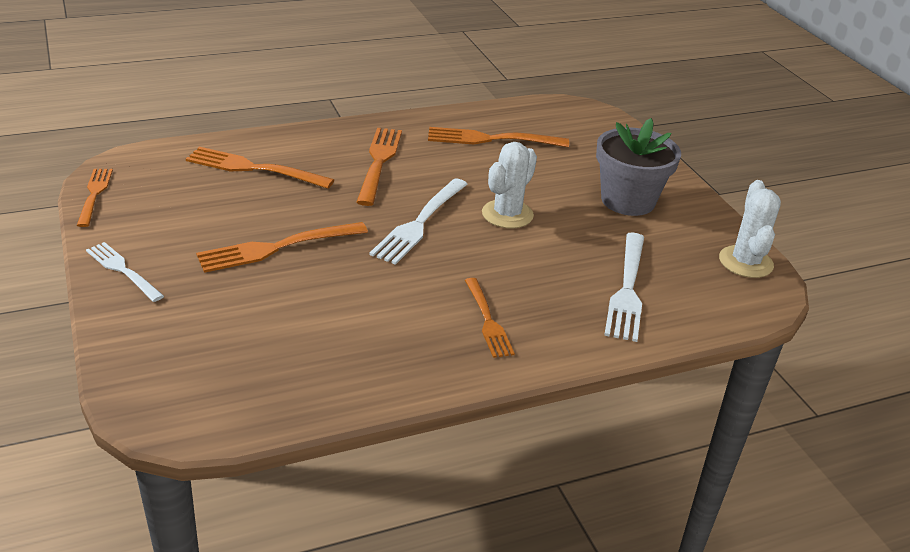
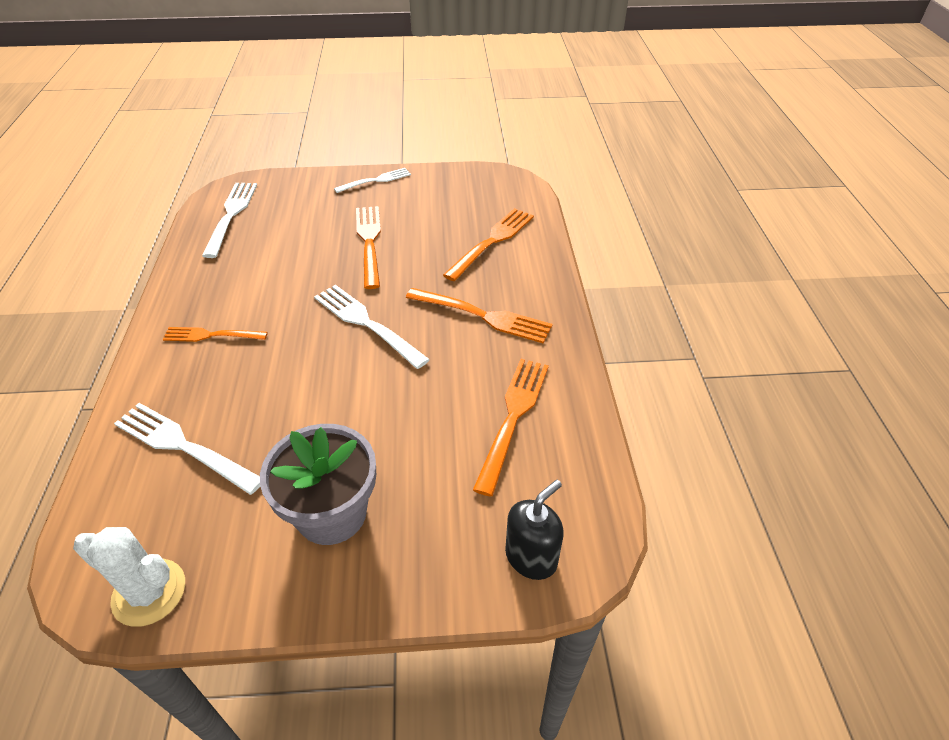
camera: 110 degrees right, 10 degrees up
orange fork [77,169,113,227] -> none
white cactus [482,142,537,229] -> none
none -> white fork [202,183,257,258]
none -> black soap dispenser [505,480,564,580]

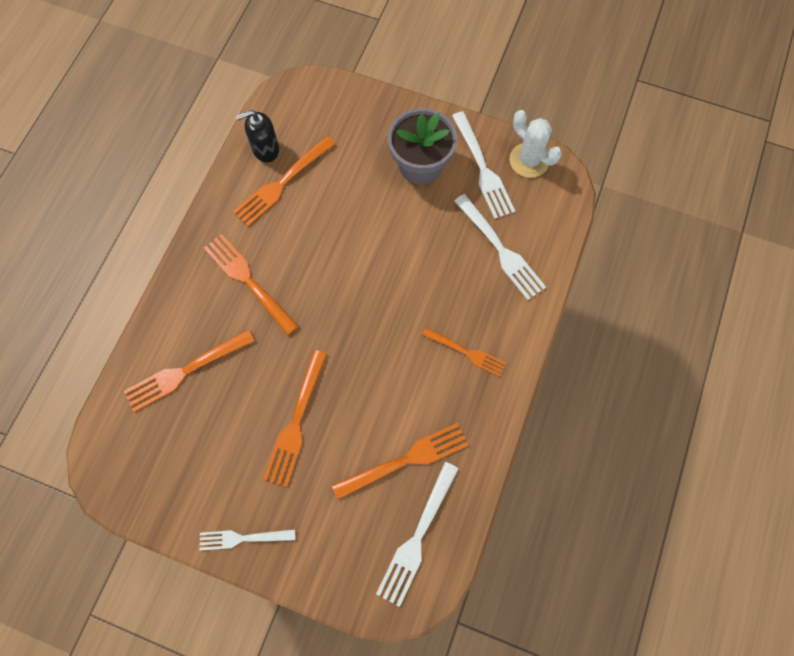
camera: 155 degrees left, 25 degrees up
white fork [314,285,430,369] -> white fork moved to [452,111,515,219]
black soap dispenser [505,480,564,580] -> black soap dispenser moved to [236,110,279,162]
none -> orange fork [332,423,469,499]

